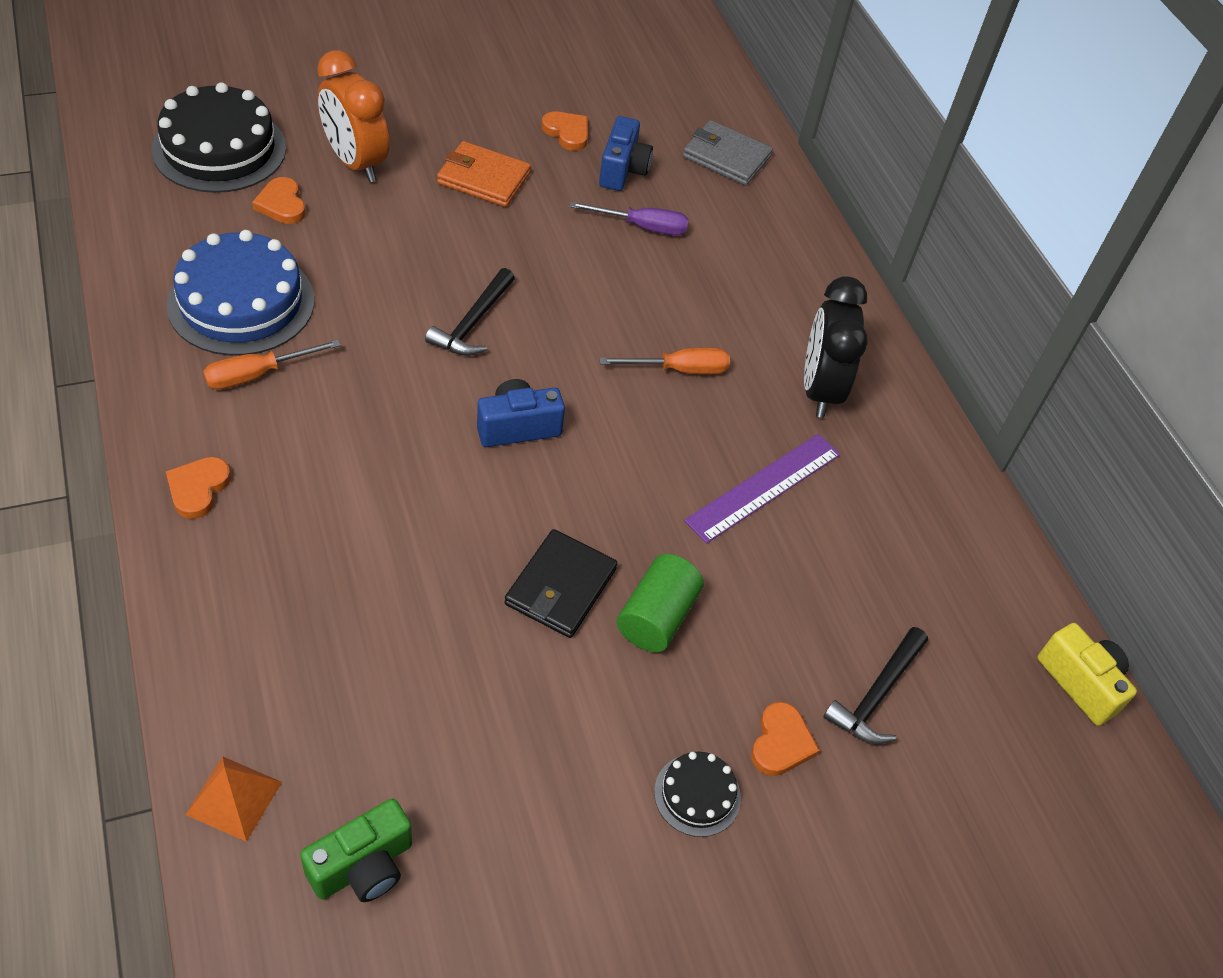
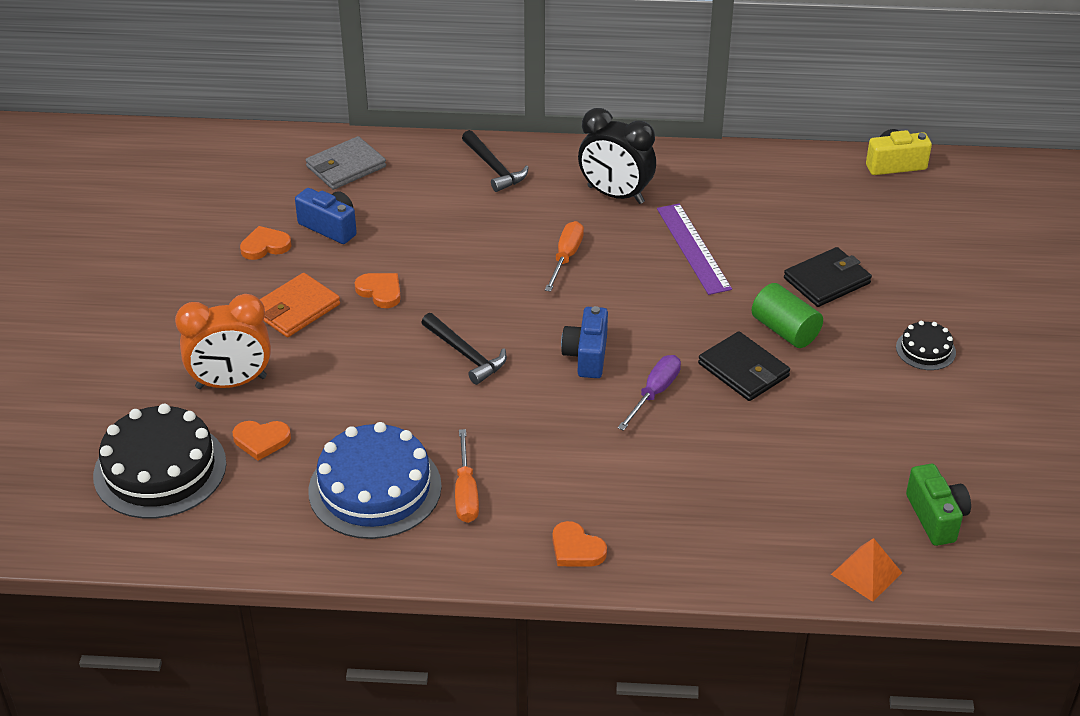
camera: 60 degrees left, 10 degrees down
purple screwdriver [569,202,689,236] -> purple screwdriver moved to [618,355,681,431]
orange heart [751,702,820,776] -> orange heart moved to [355,273,401,308]
black hammer [823,627,928,744] -> black hammer moved to [462,130,529,192]
none -> black wallet [784,247,872,307]

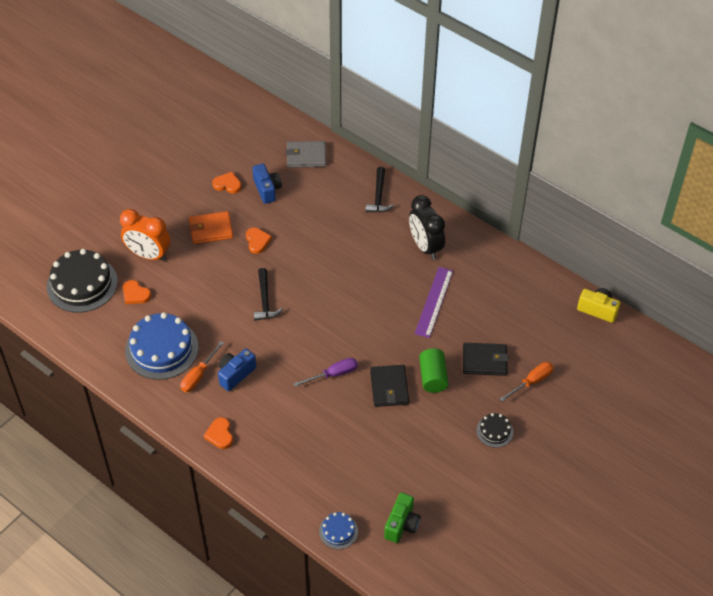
camera: 35 degrees right, 10 degrees up
orange screwdriver [545,221,584,292] -> orange screwdriver moved to [500,362,554,402]
blue camera [561,306,608,378] -> blue camera moved to [218,349,256,391]
orange pyramid [831,538,902,602] -> blue cake [319,512,358,549]

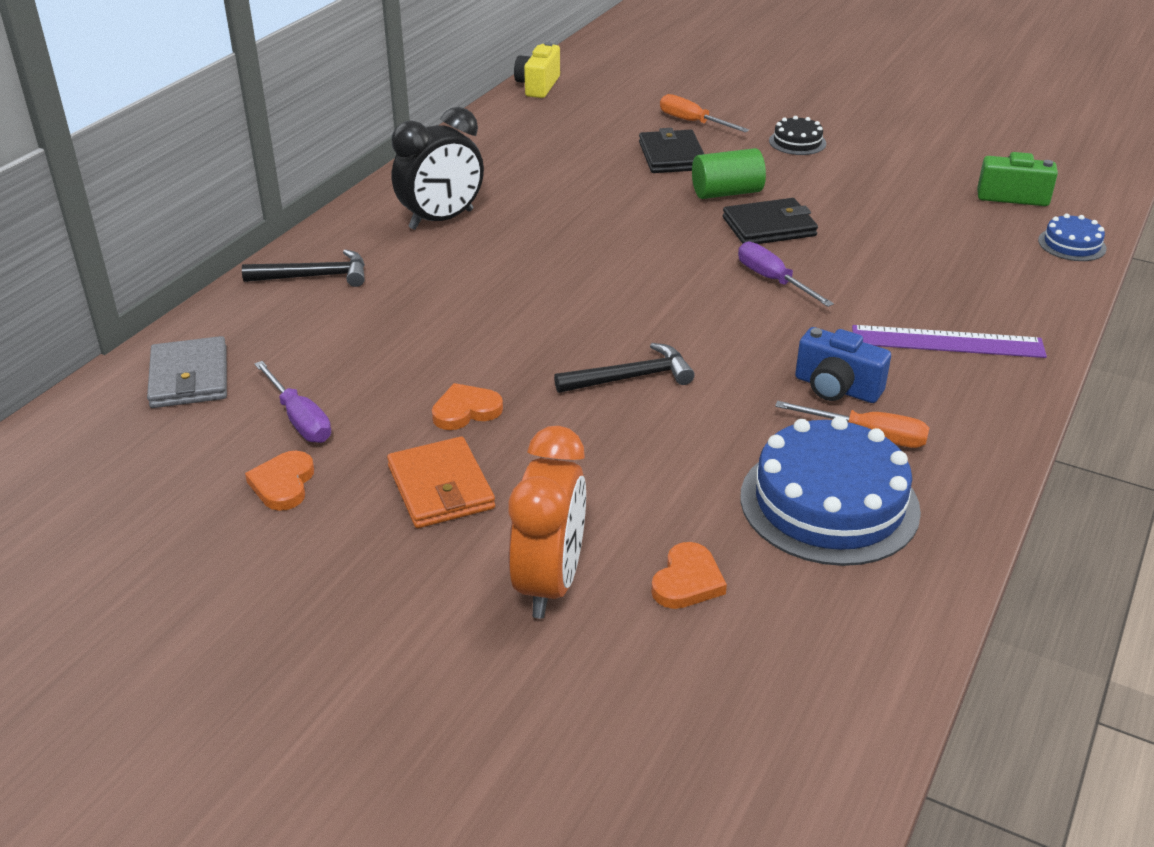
camera: 100 degrees left, 15 degrees down
black cake [47,249,118,313] -> none
orange heart [204,417,233,449] -> none
blue camera [252,164,282,204] -> purple screwdriver [254,361,331,443]
purple ruler [415,267,453,338] -> purple ruler moved to [852,325,1047,358]

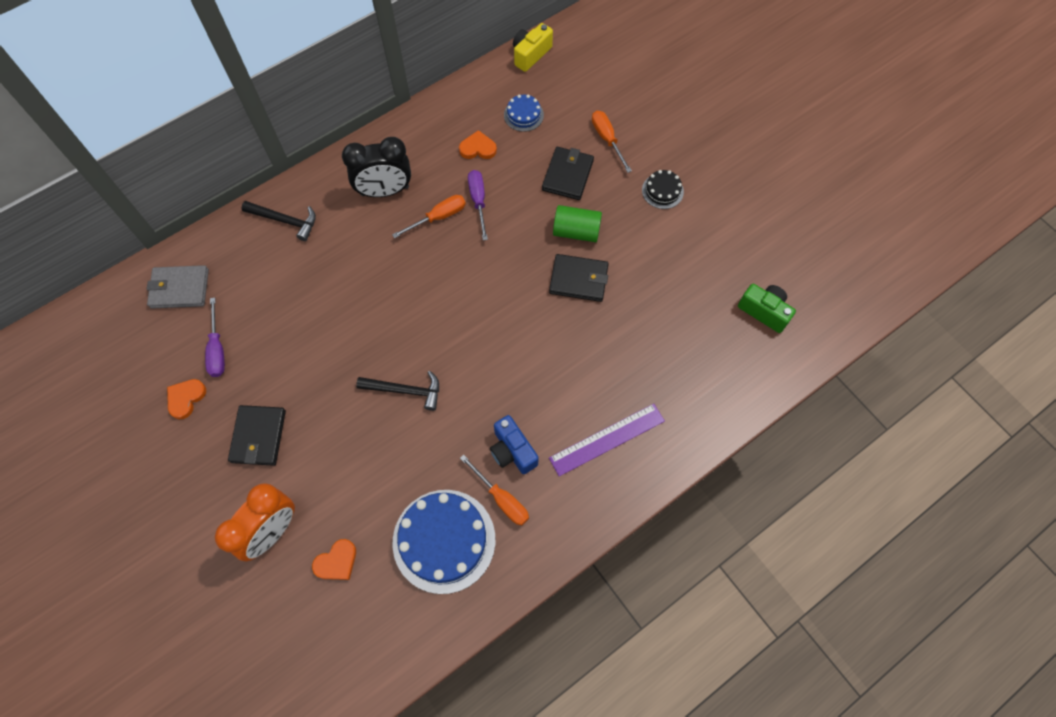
camera: 25 degrees right, 30 degrees up
grey wallet [147,336,227,408] -> grey wallet turned 75 degrees clockwise [147,265,209,308]
orange wallet [387,436,495,528] -> black wallet [228,405,286,466]
orange heart [432,383,503,430] -> orange heart moved to [459,130,497,159]
purple screwdriver [738,242,834,307] -> purple screwdriver moved to [468,170,488,241]
purple ruler [852,325,1047,358] -> purple ruler turned 60 degrees counterclockwise [549,404,665,476]
blue cake [1038,214,1107,261] -> blue cake moved to [504,94,544,132]
none -> orange screwdriver [392,195,466,238]

